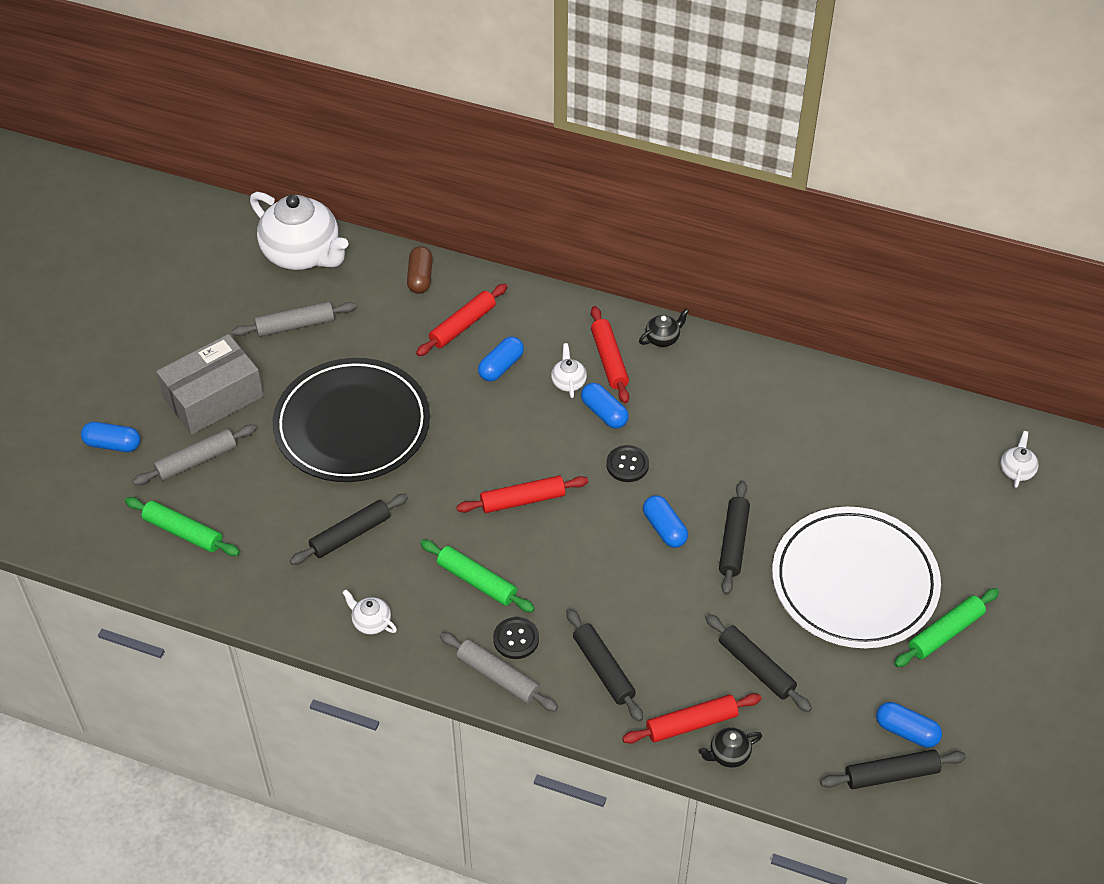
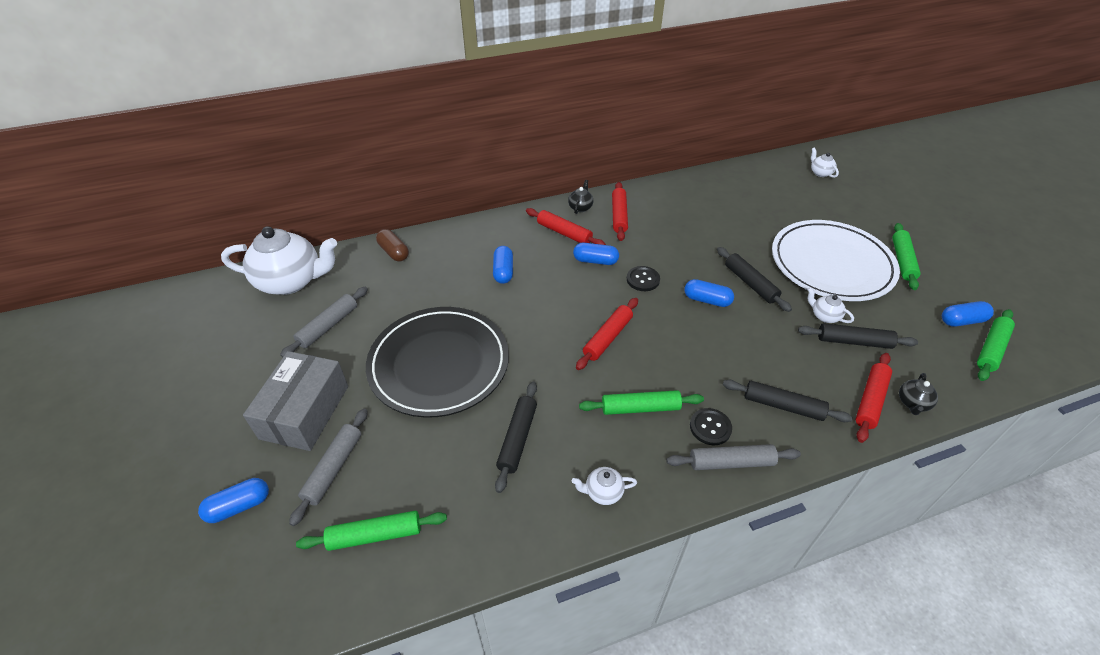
camera: 40 degrees left, 5 degrees down
red rolling pin [416,284,507,356] -> red rolling pin moved to [612,182,628,241]
white teapot [551,343,587,398] -> white teapot moved to [808,287,854,323]
black rolling pin [820,750,966,789] -> green rolling pin [977,309,1015,381]

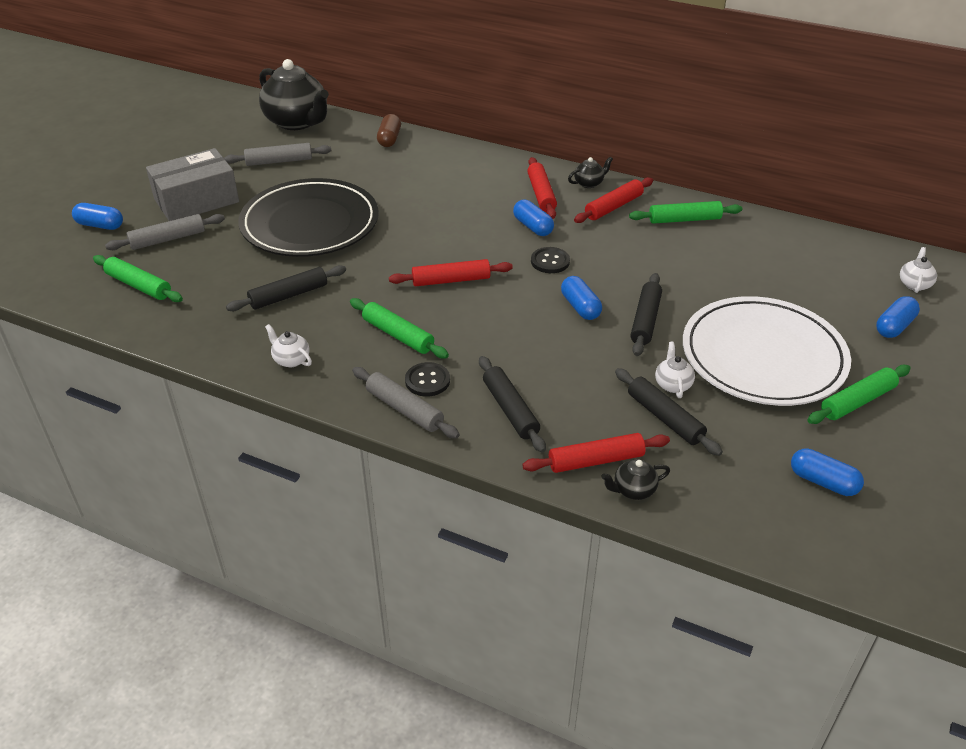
camera: 45 degrees right, 5 degrees down
white teapot [221,226,337,295] -> black teapot [259,59,329,130]
blue capsule [493,246,513,284] -> blue capsule moved to [876,296,920,338]
green rolling pin [977,309,1015,381] -> green rolling pin moved to [629,201,742,224]

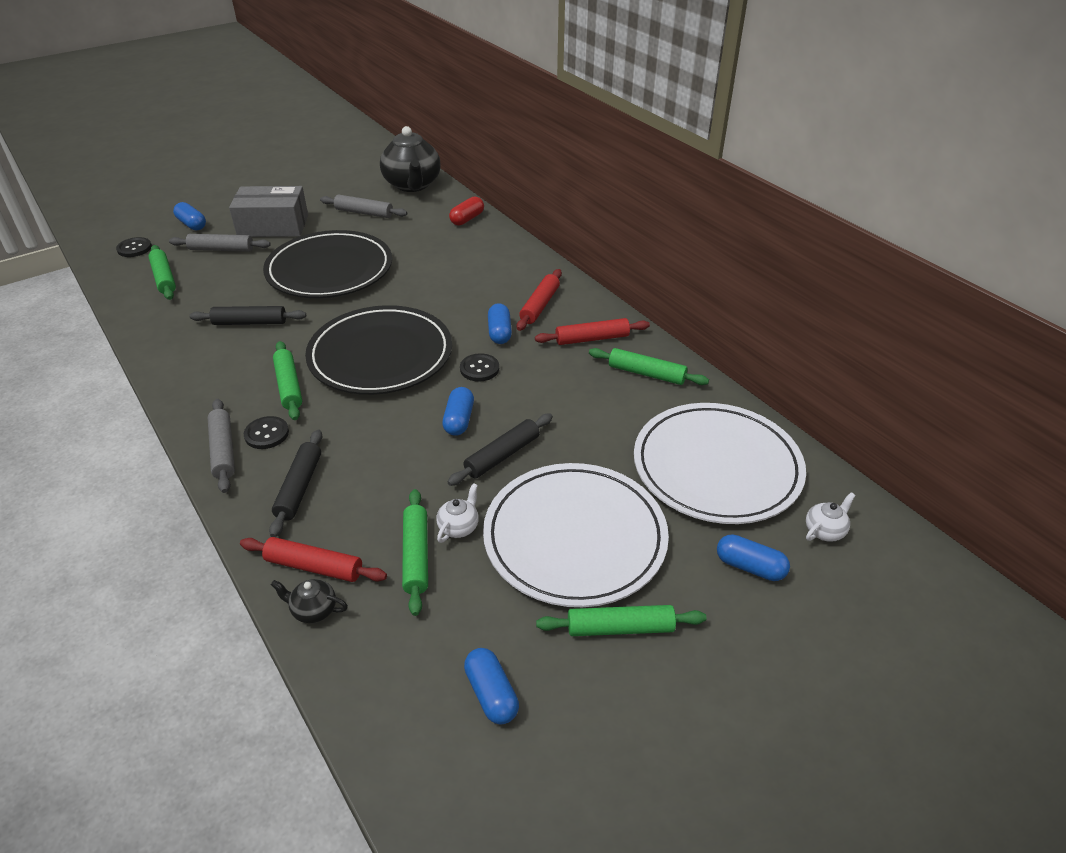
camera: 30 degrees right, 0 degrees up
white teapot [265,324,312,367] -> none
brown capsule [377,114,401,147] -> red capsule [449,196,484,226]
red rolling pin [389,259,513,286] -> black plate [305,305,452,395]
black teapot [568,156,613,188] -> none
black rolling pin [615,368,723,456] -> green rolling pin [402,489,428,616]
blue capsule [876,296,920,338] -> blue capsule turned 45 degrees clockwise [717,534,790,581]
none -> black button [116,237,152,257]
none -> white plate [634,403,806,524]

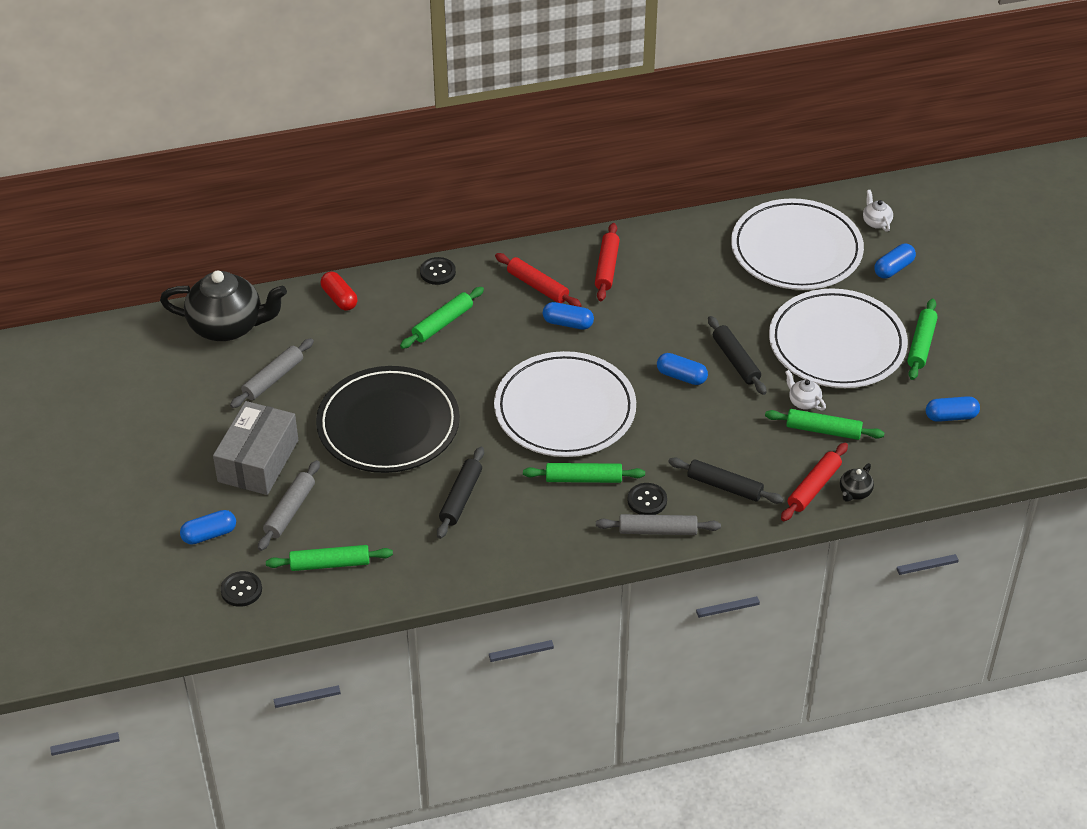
camera: 70 degrees left, 5 degrees up
black plate [305,305,452,395] -> white plate [494,351,636,457]
black button [460,353,499,382] -> black button moved to [420,257,456,285]
green rolling pin [589,348,709,385] -> green rolling pin moved to [400,287,484,349]

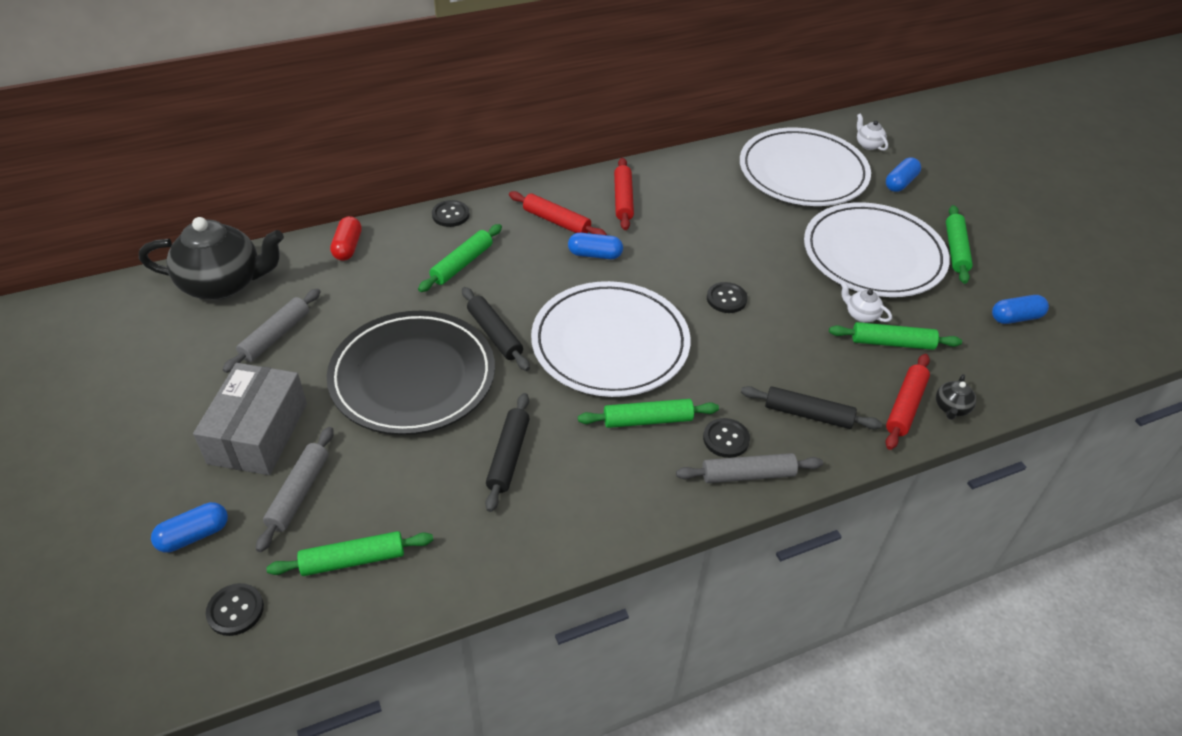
camera: 10 degrees left, 0 degrees up
red capsule [321,272,357,311] -> red capsule turned 45 degrees clockwise [330,216,362,261]
blue capsule [657,353,708,385] -> black button [707,282,747,313]
black rolling pin [708,316,767,395] -> black rolling pin moved to [462,287,530,371]

